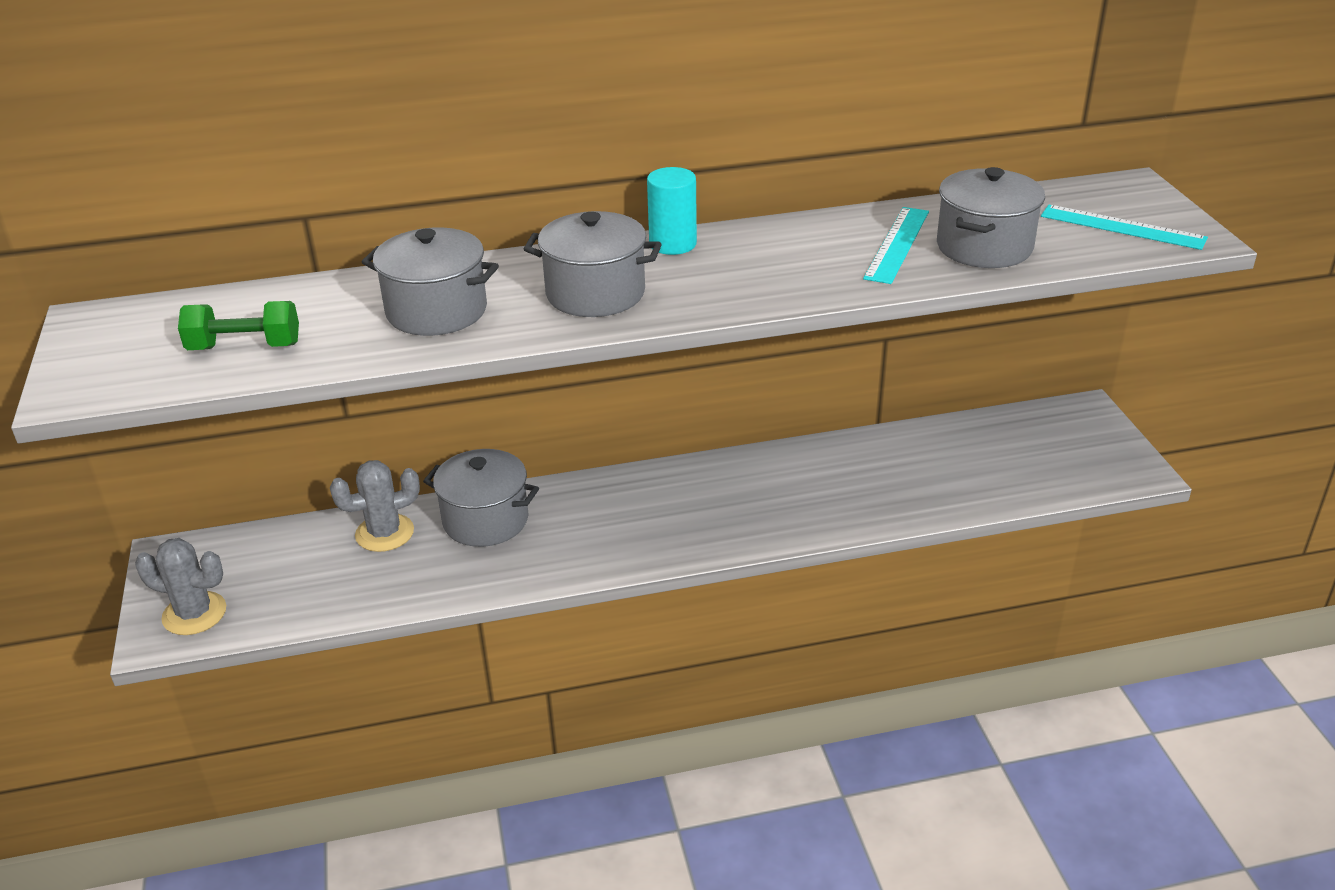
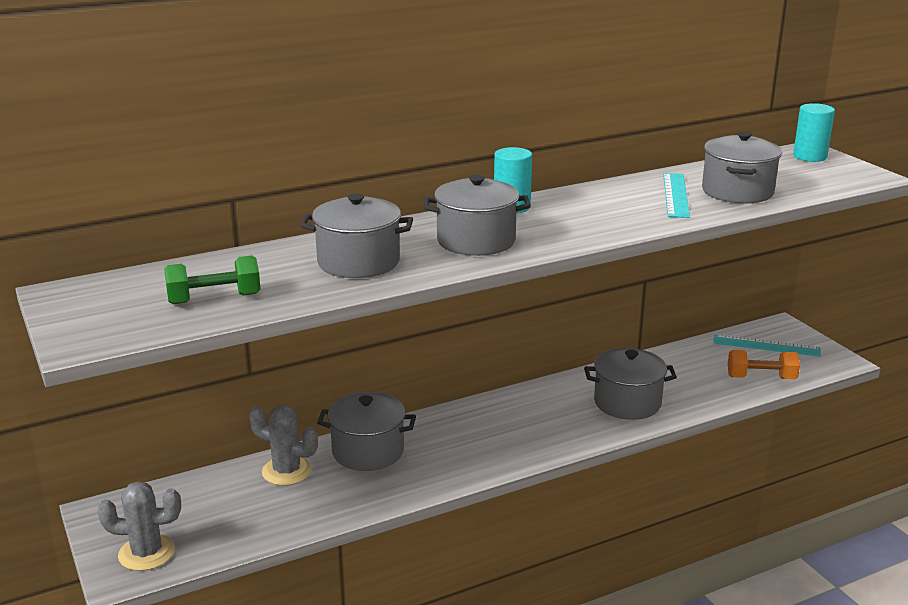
camera: 15 degrees left, 10 degrees down
grey cactus [330,460,420,552] -> grey cactus turned 60 degrees clockwise [249,406,318,486]
turquoise ruler [1041,205,1208,250] -> turquoise ruler moved to [713,334,821,357]
none -> grey pot [584,348,677,420]
none -> orange dumbbell [728,350,800,379]
none -> turquoise cylinder [793,103,835,162]

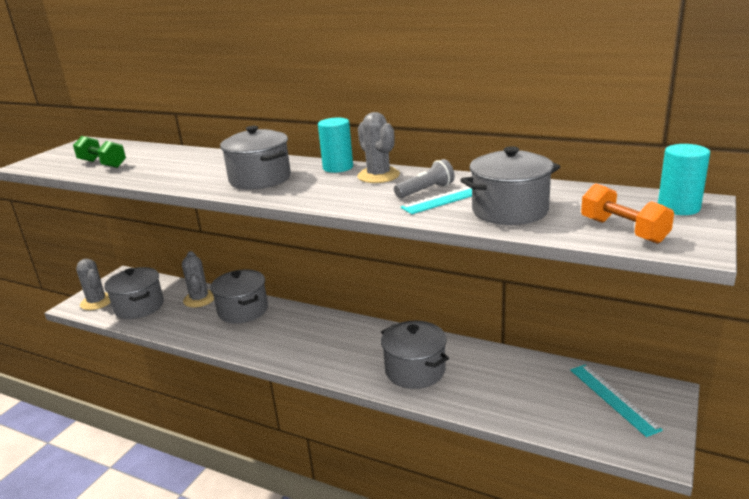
camera: 55 degrees right, 0 degrees up
grey pot [300,193,413,278] -> grey pot moved to [104,267,164,319]
orange dumbbell [728,350,800,379] -> orange dumbbell moved to [581,184,674,244]
none -> grey cactus [357,112,400,183]
none -> grey flashlight [394,159,455,198]

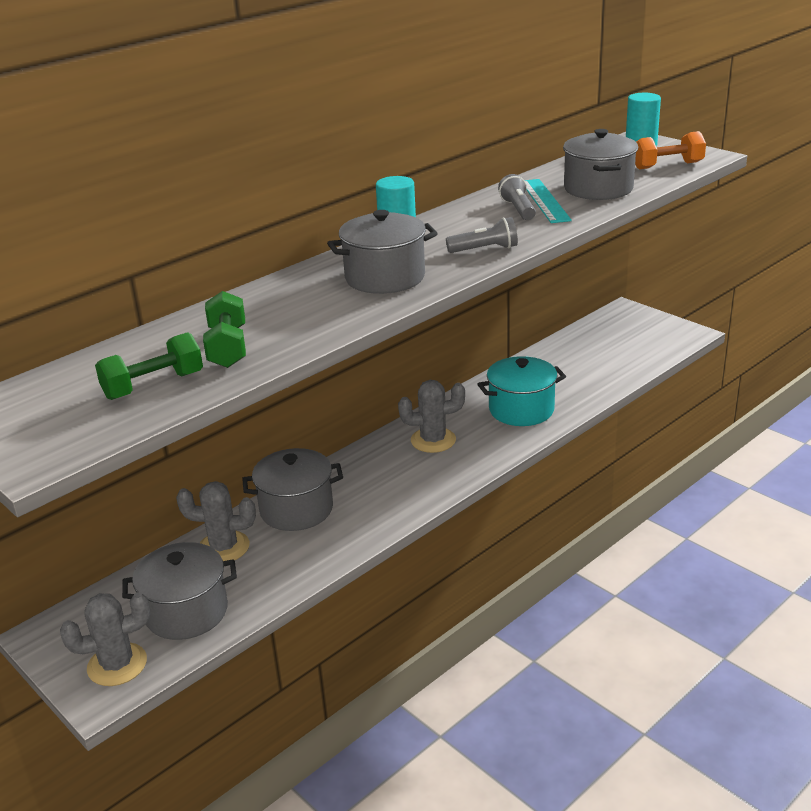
camera: 70 degrees left, 5 degrees up
grey cactus [357,112,400,183] -> grey cactus moved to [398,380,465,453]
grey pot [381,321,449,389] -> turquoise pot [477,356,566,426]
turquoise ruler [570,365,663,437] -> none
none -> green dumbbell [203,291,246,368]
none -> grey flashlight [446,217,518,253]

